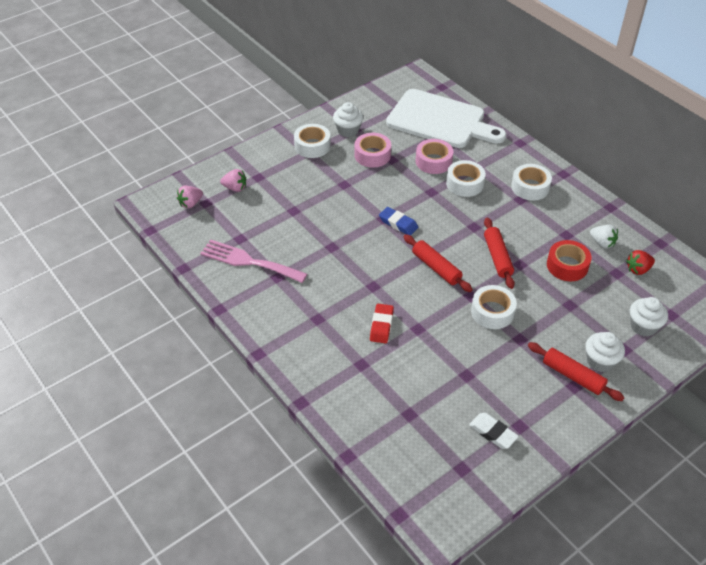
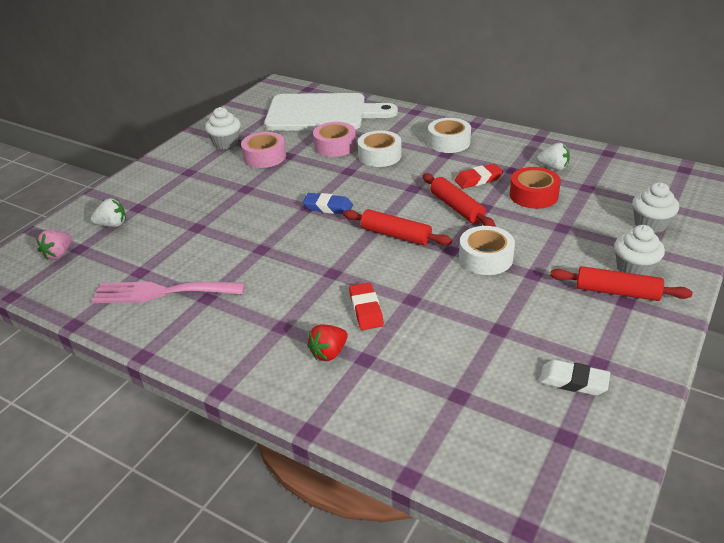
camera: 20 degrees left, 10 degrees down
pink strawberry [220,169,246,192] -> white strawberry [91,198,126,227]
white tape [294,124,331,158] -> none
red strawberry [626,250,655,275] -> red strawberry moved to [307,325,348,361]
none -> red eraser [455,164,503,189]

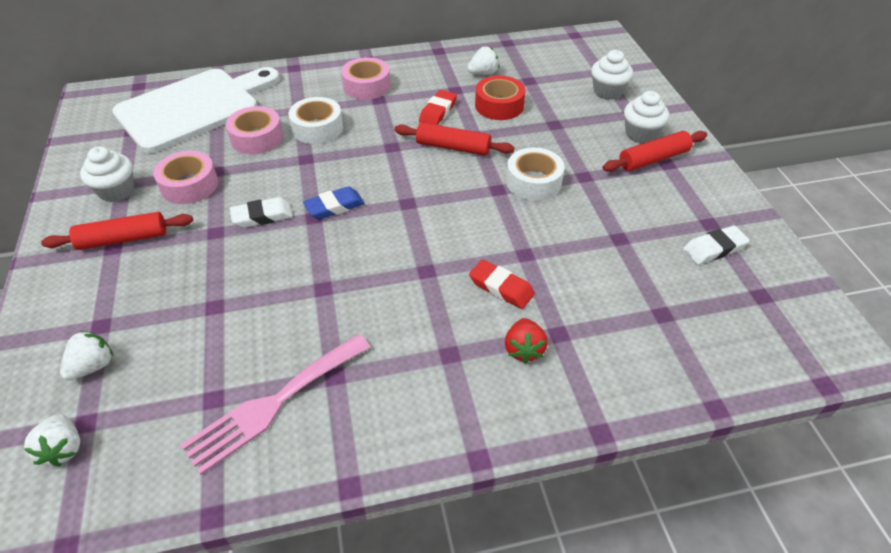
camera: 45 degrees left, 10 degrees up
pink strawberry [36,230,72,260] -> white strawberry [24,414,80,467]
red rolling pin [343,209,452,246] -> red rolling pin moved to [41,212,193,250]
white tape [428,118,471,153] -> pink tape [341,57,391,100]
none -> white eraser [230,197,293,228]

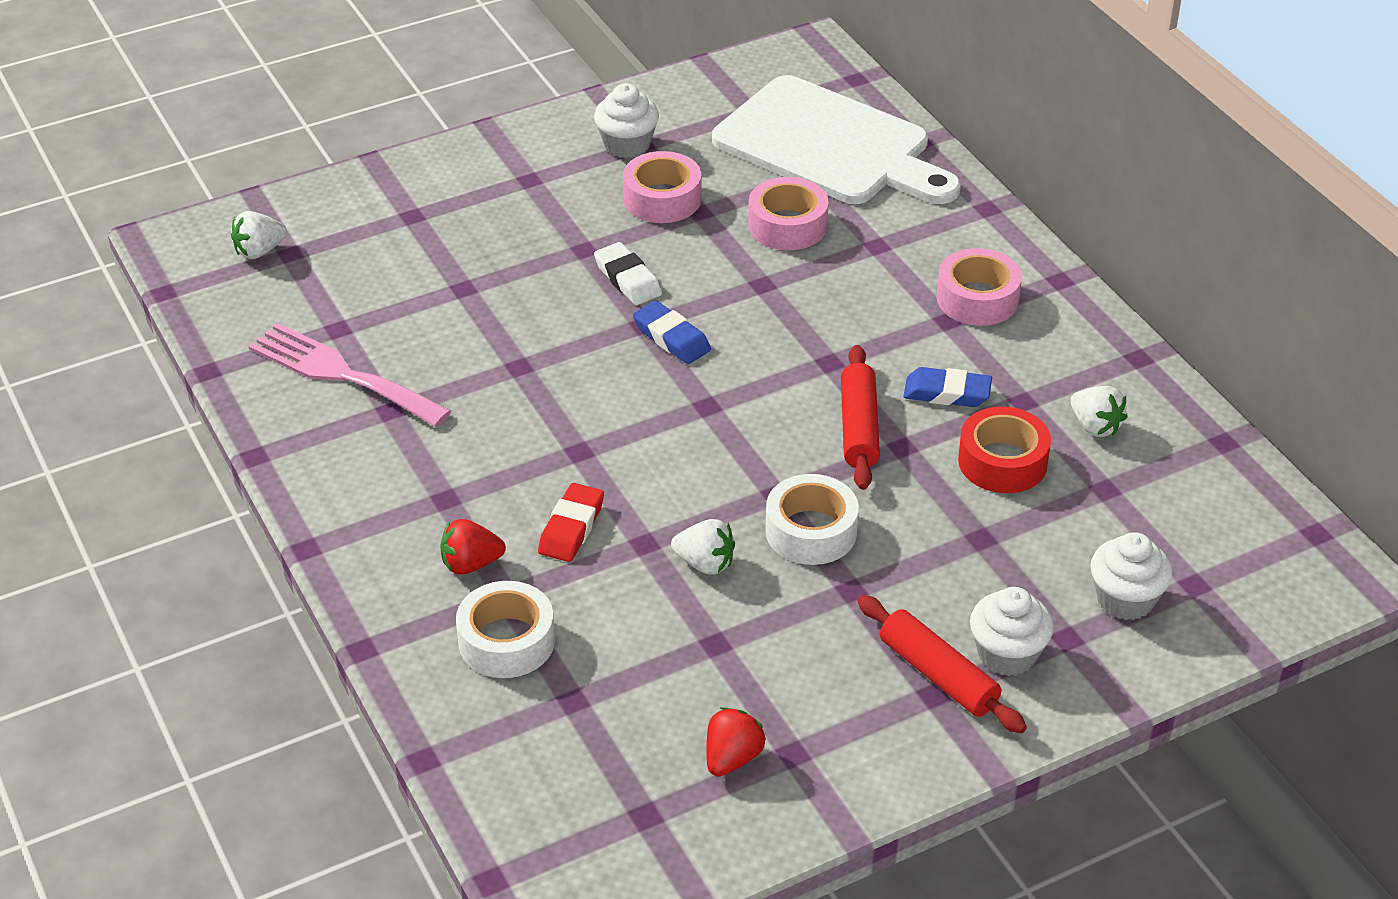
camera: 75 degrees right, 5 degrees down
red rolling pin [41,212,193,250] -> none
white strawberry [60,331,113,380] -> white strawberry moved to [671,519,735,575]
white tape [289,97,343,144] -> white tape moved to [456,581,555,678]
red eraser [419,90,457,125] -> blue eraser [903,367,992,407]
white eraser [683,226,750,265] -> red strawberry [706,707,766,777]

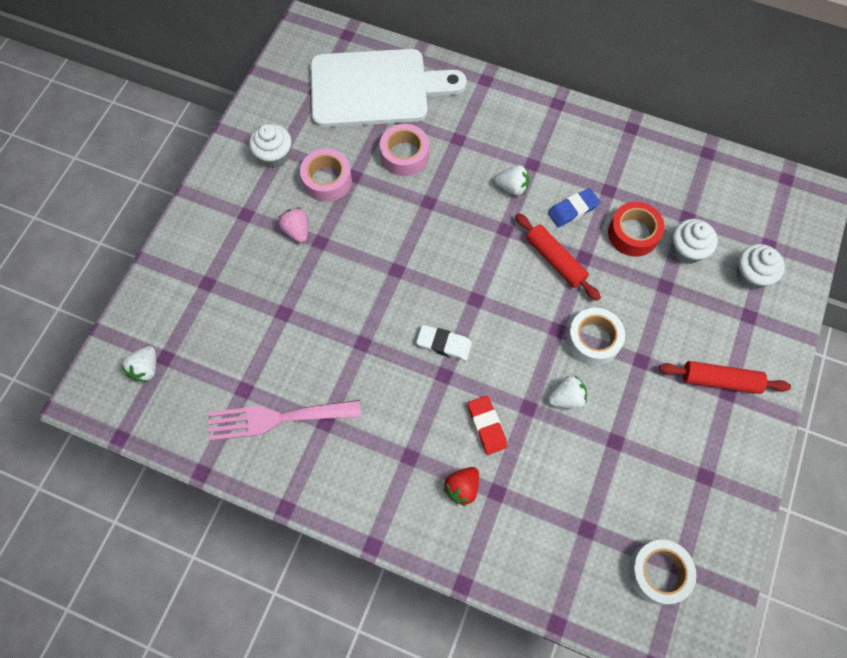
camera: 40 degrees left, 25 degrees up
white tape [456,581,555,678] -> white tape moved to [628,540,696,605]
white eraser [594,242,662,305] -> white eraser moved to [416,325,472,361]
blue eraser [633,301,711,364] -> none
red strawberry [706,707,766,777] -> none
pink tape [936,248,1022,326] -> none
white cupcake [970,587,1054,676] -> white cupcake moved to [672,219,718,264]
white strawberry [1070,386,1128,437] -> white strawberry moved to [494,165,529,195]
none -> pink strawberry [278,207,308,243]

